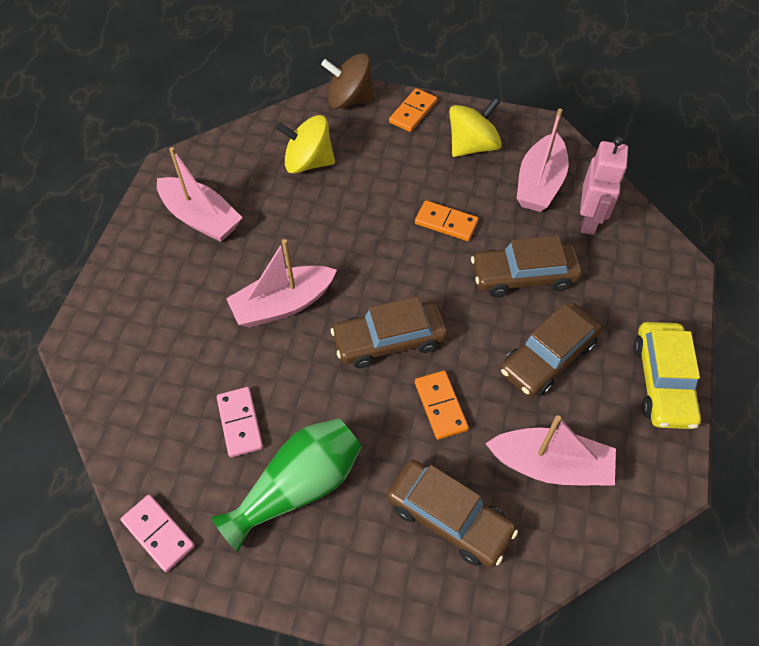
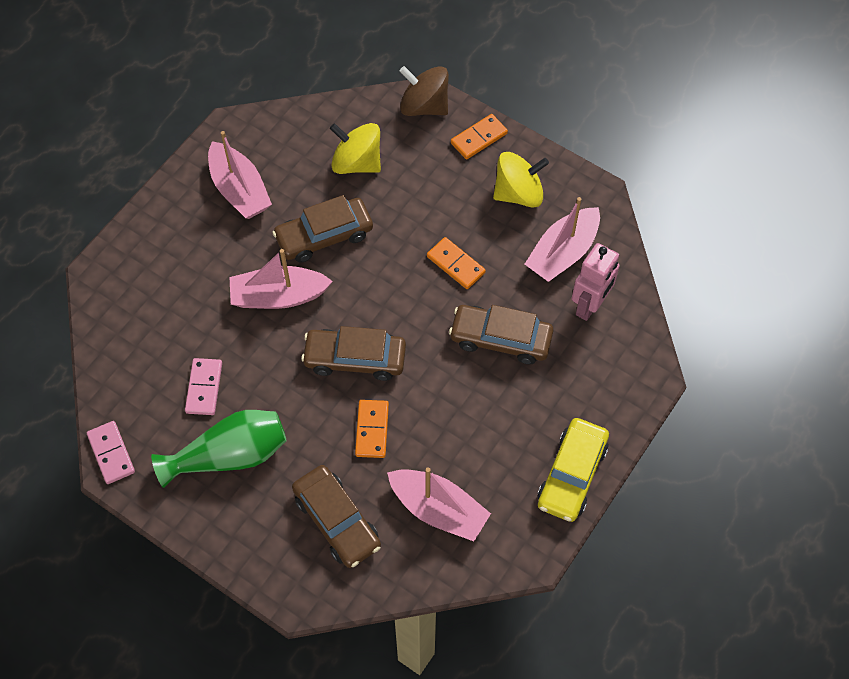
camera: 20 degrees right, 5 degrees up
brown car [500,303,602,397] -> brown car moved to [272,195,373,262]

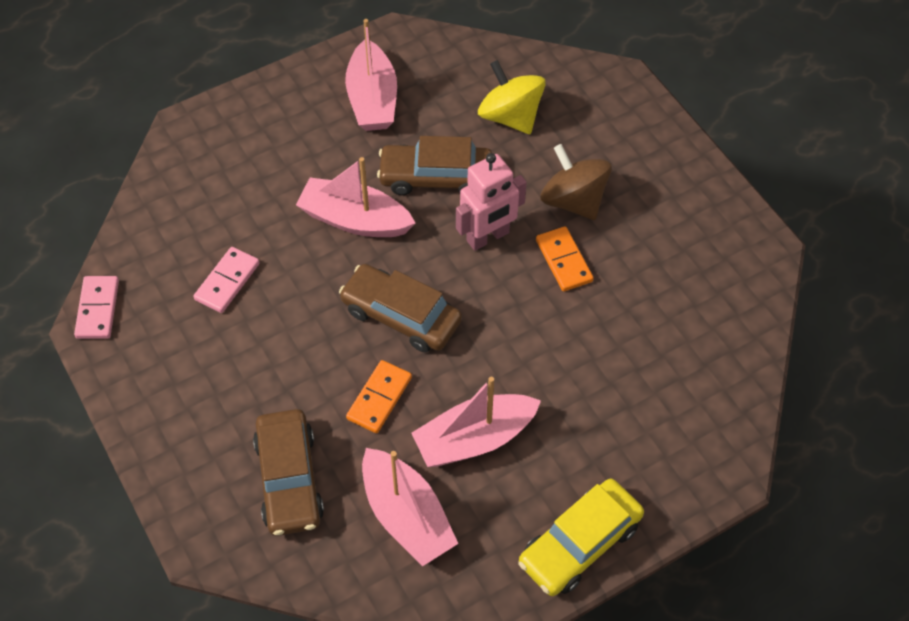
camera: 25 degrees right, 5 degrees down
green vase [151,410,286,488] -> none
brown spinning top [400,66,449,116] -> brown spinning top moved to [540,144,612,220]
brown car [449,305,553,364] -> none
orange domino [451,114,508,159] -> none
yellow spinning top [493,152,549,208] -> none
pink boat [525,197,600,282] -> pink boat moved to [411,377,541,467]
pink robot [571,243,620,321] -> pink robot moved to [456,153,527,251]

